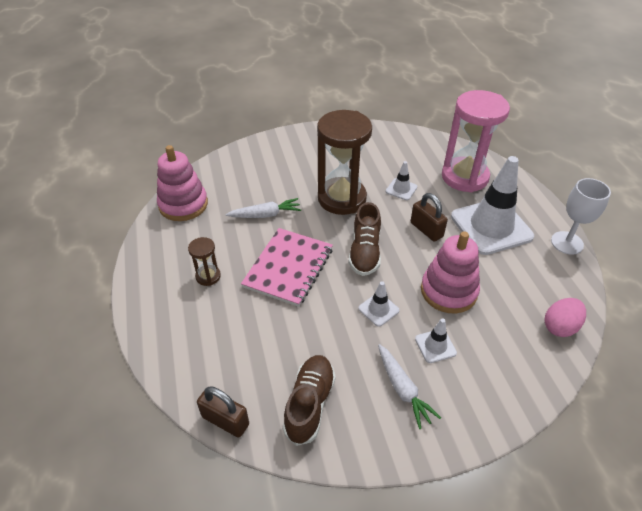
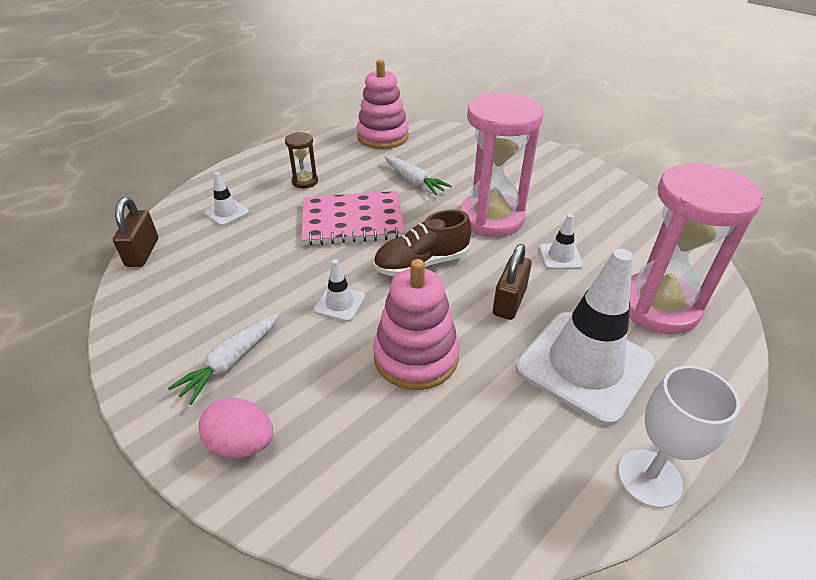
camera: 60 degrees right, 5 degrees down
brown shoe [283,355,336,446] -> none
brown hourglass [317,110,372,215] -> pink hourglass [460,92,543,237]
white traffic cone [415,318,457,363] -> white traffic cone moved to [204,172,249,226]
pink egg [545,298,586,337] -> pink egg moved to [198,398,273,458]

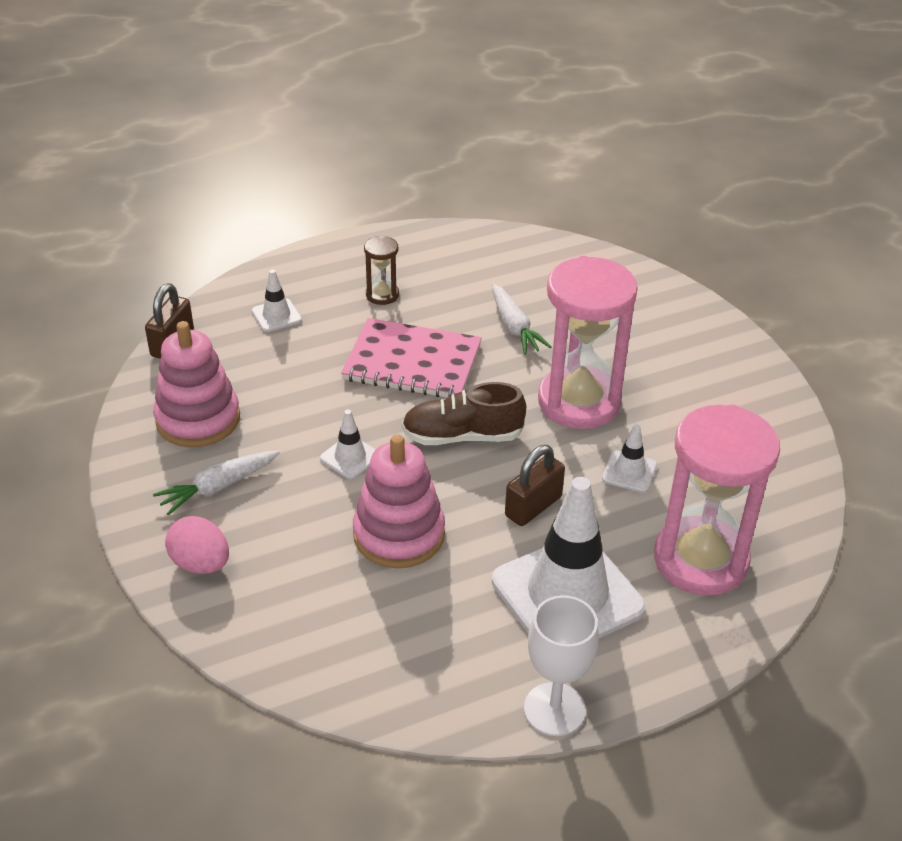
camera: 20 degrees right, 0 degrees up
pink stacking toy [356,59,409,149] -> pink stacking toy moved to [153,321,240,448]

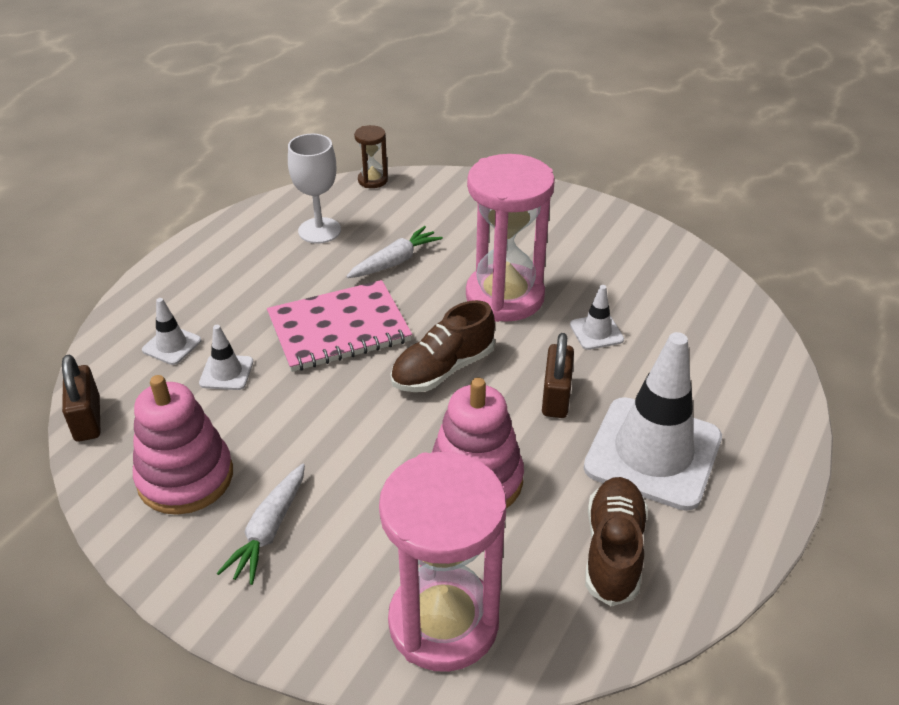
camera: 35 degrees left, 0 degrees up
pink egg [165,516,229,574] -> none
white traffic cone [320,410,376,479] -> white traffic cone moved to [199,325,253,390]
brown hourglass [364,236,399,305] -> brown hourglass moved to [354,125,388,188]
white carrot [492,283,552,355] -> white carrot turned 75 degrees counterclockwise [346,226,443,278]
white goblet [524,595,599,736] -> white goblet moved to [288,134,341,244]
pink hourglass [654,405,780,596] -> pink hourglass moved to [379,452,506,672]
none -> brown shoe [585,477,648,606]

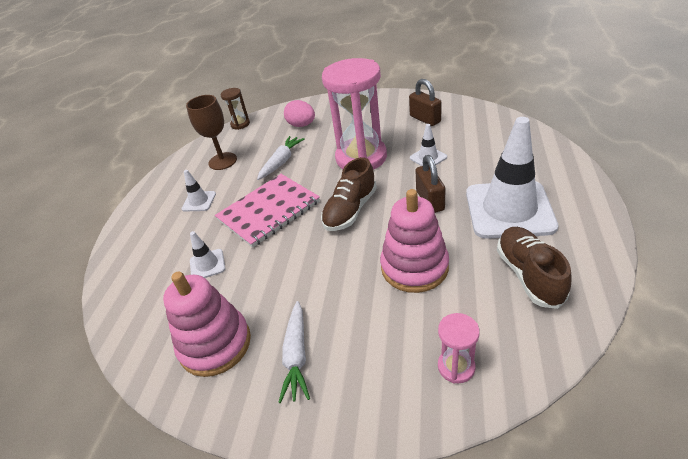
camera: 15 degrees left, 0 degrees up
brown padlock [62,355,100,442] -> brown padlock moved to [409,79,442,126]
white traffic cone [142,298,201,365] -> white traffic cone moved to [181,170,216,212]
white goblet [288,134,341,244] -> brown goblet [186,95,237,170]
pink hourglass [379,452,506,672] -> pink hourglass [438,313,480,383], size x0.44
none -> pink egg [284,100,315,127]

